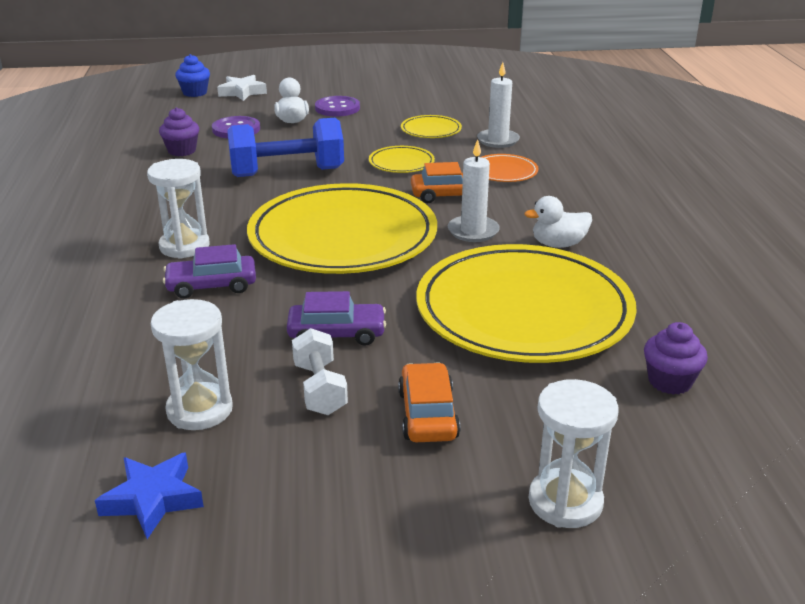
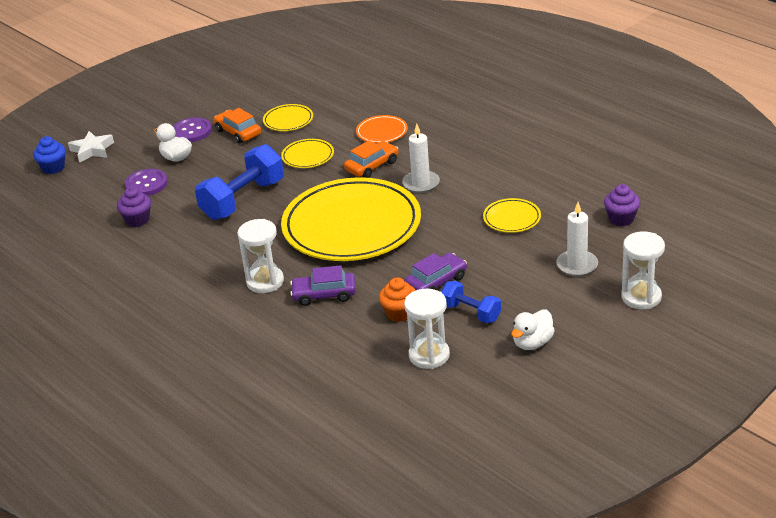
camera: 35 degrees left, 5 degrees up
blue star [95,452,204,539] -> none
purple car [163,244,256,298] -> purple car turned 45 degrees clockwise [290,265,356,306]
white dumbbell [292,328,348,415] -> blue dumbbell [441,281,501,323]
orange car [398,362,460,442] -> orange car moved to [214,108,261,143]
yellow plate [416,244,636,363] -> yellow plate [483,198,541,233], size x0.41
white candle [477,62,520,148] -> white candle moved to [556,202,598,277]
white duck [524,196,592,248] -> white duck moved to [511,310,555,350]
none -> orange cupcake [379,278,416,322]

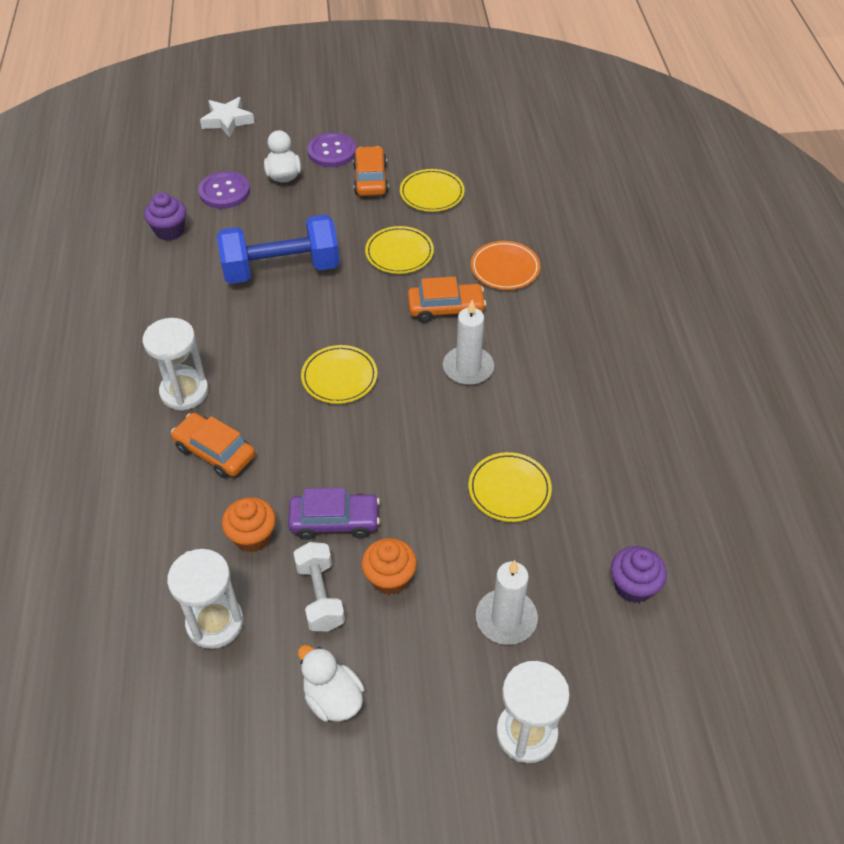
camera: 35 degrees right, 15 degrees up
blue cupcake [33,136,66,174] -> none
yellow plate [281,177,421,261] -> yellow plate [301,345,377,404], size x0.41
purple car [290,265,356,306] -> orange car [171,413,255,478]
blue dumbbell [441,281,501,323] -> white dumbbell [293,542,345,631]
white duck [511,310,555,350] -> white duck turned 60 degrees clockwise [298,645,364,722]
none -> orange cupcake [361,538,417,595]

